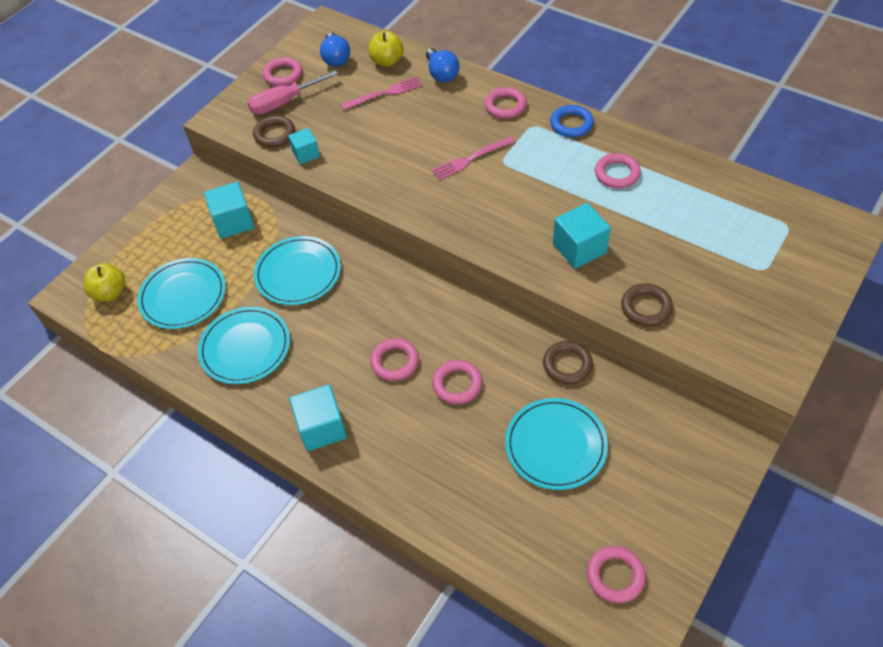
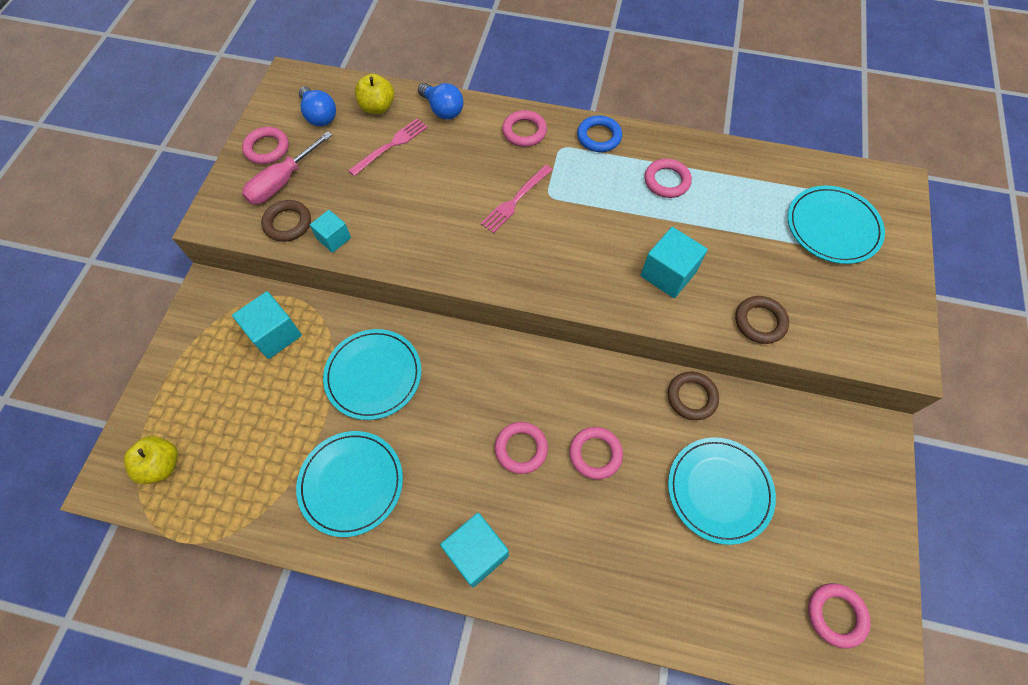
camera: 25 degrees left, 10 degrees up
turquoise plate [137,258,226,329] -> turquoise plate moved to [788,186,885,264]

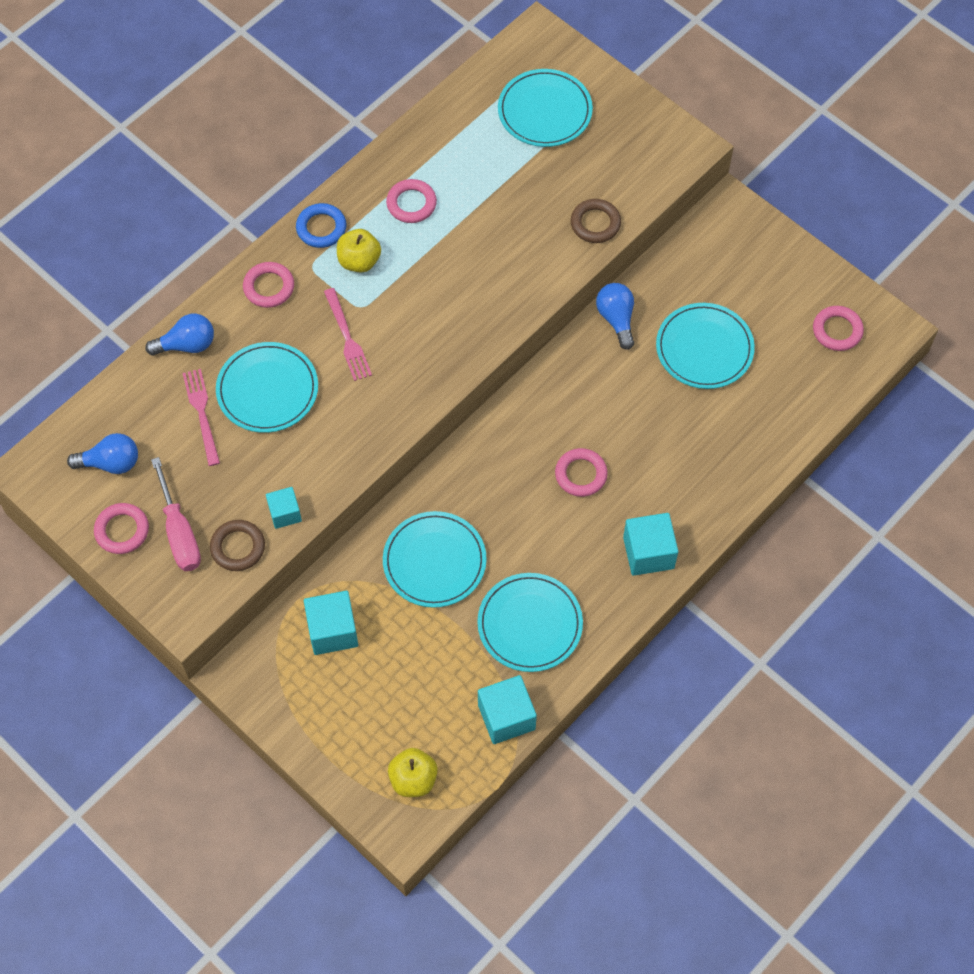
camera: 60 degrees left, 0 degrees up
yellow apple [355,74,394,114] -> yellow apple moved to [337,229,381,273]
pink ring [569,427,623,479] -> none
turquoise cube [641,227,708,298] -> turquoise cube moved to [478,675,537,744]
brown ring [668,372,719,420] -> blue light bulb [596,283,634,350]
none -> turquoise plate [216,342,318,433]

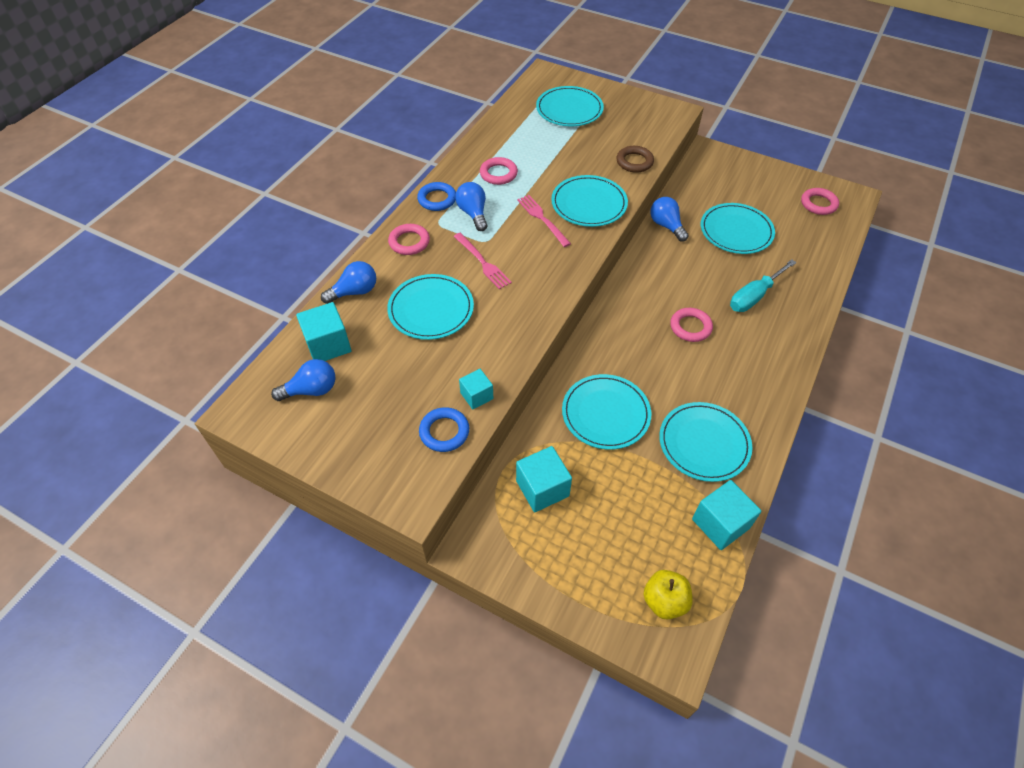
camera: 15 degrees left, 10 degrees down
pink ring [94,503,149,554] -> none
pink screwdriver [151,457,201,571] -> none
pink fork [183,369,220,466] -> pink fork moved to [517,195,571,247]
brown ring [210,520,265,571] -> blue ring [419,407,469,452]
yellow apple [337,229,381,273] -> blue light bulb [455,182,487,231]
turquoise cube [623,513,678,576] -> turquoise cube moved to [296,302,351,361]
none -> turquoise plate [551,175,628,227]
none -> turquoise screwdriver [730,259,797,312]

